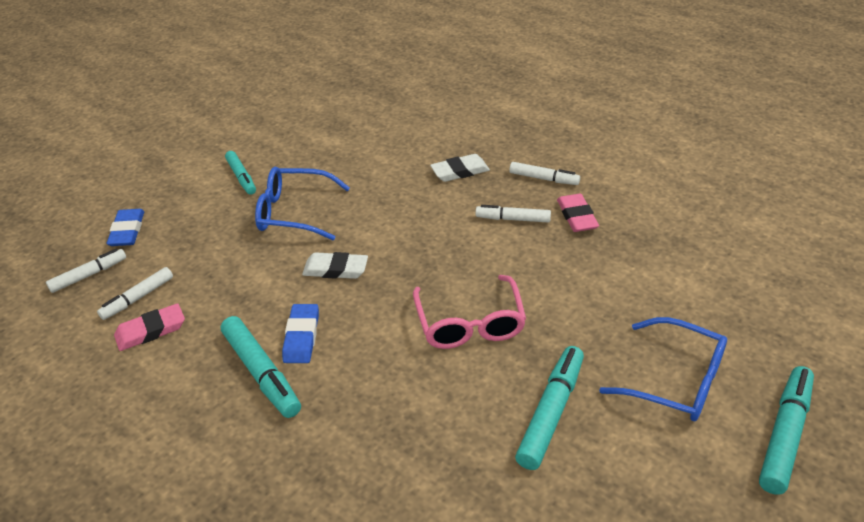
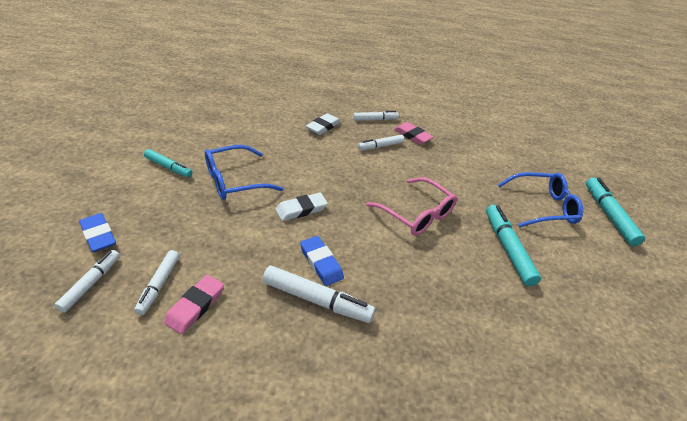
camera: 40 degrees left, 0 degrees up
turquoise marker [221,316,301,418] -> white marker [262,265,375,323]

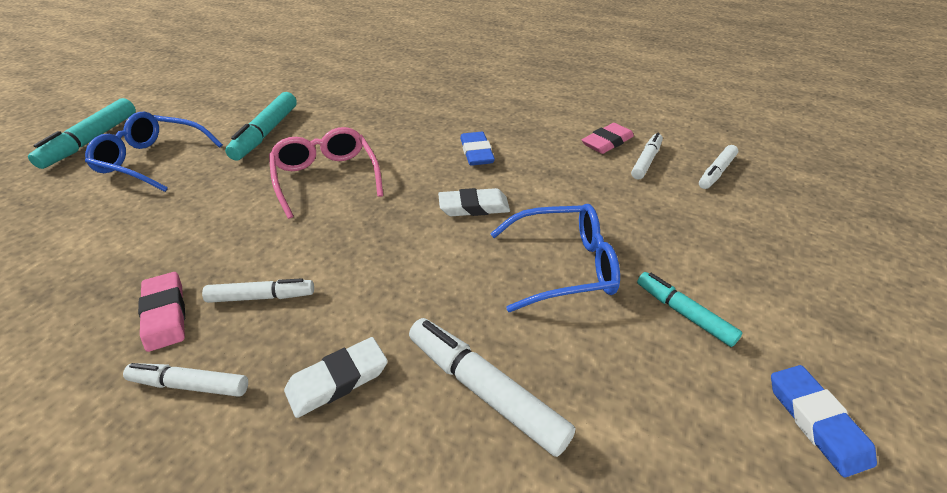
camera: 155 degrees left, 0 degrees up
blue eraser [79,213,116,252] -> blue eraser moved to [771,365,877,477]
white marker [262,265,375,323] -> white marker moved to [409,318,575,457]

